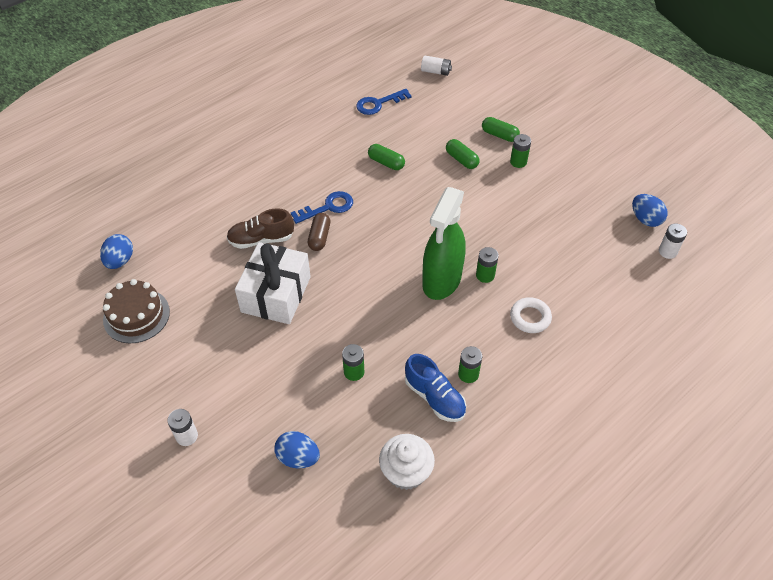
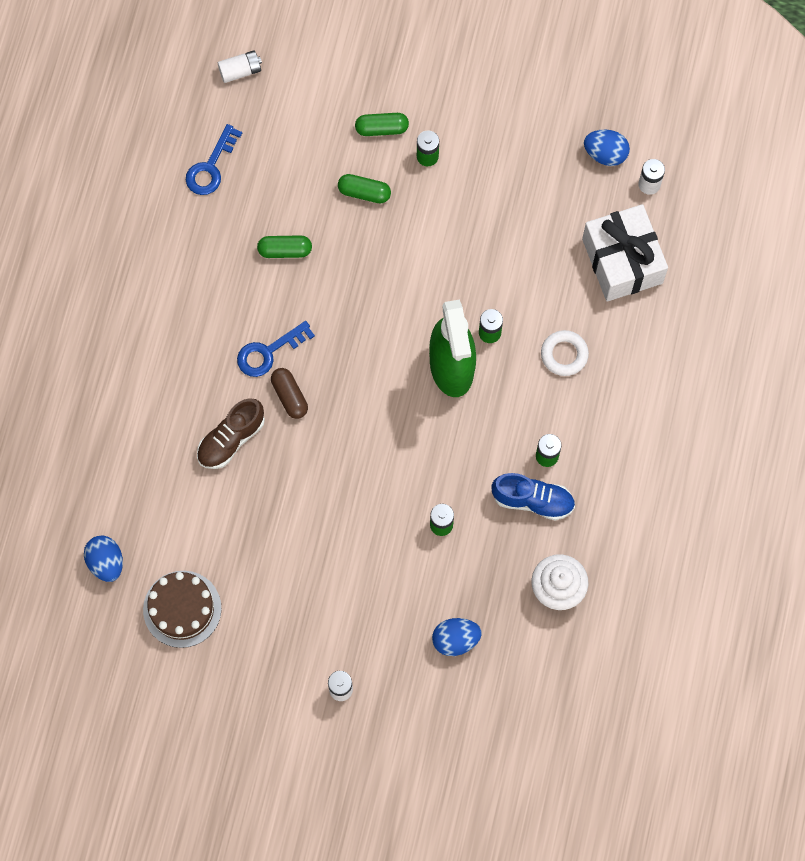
camera: 35 degrees left, 20 degrees up
white gift [235,242,311,324] -> white gift moved to [582,204,668,302]
blue key [291,191,353,224] -> blue key turned 150 degrees counterclockwise [237,321,315,377]

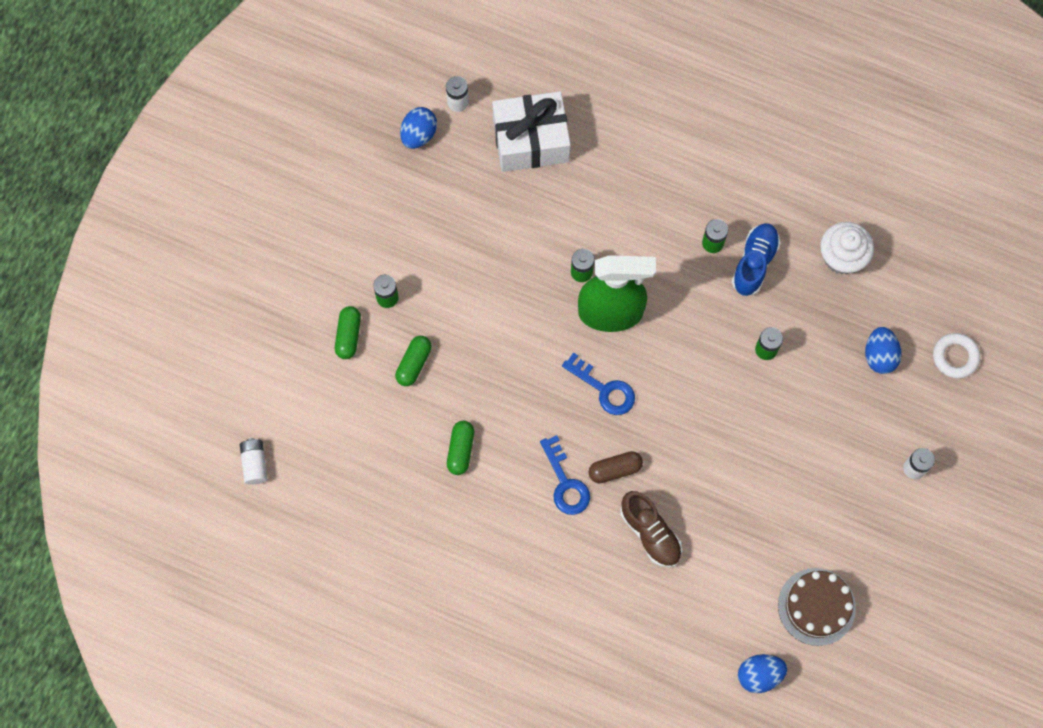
camera: 80 degrees left, 0 degrees up
blue key [186,124,242,195] -> blue key moved to [562,352,635,415]
white ring [541,330,589,376] -> white ring moved to [933,333,980,378]

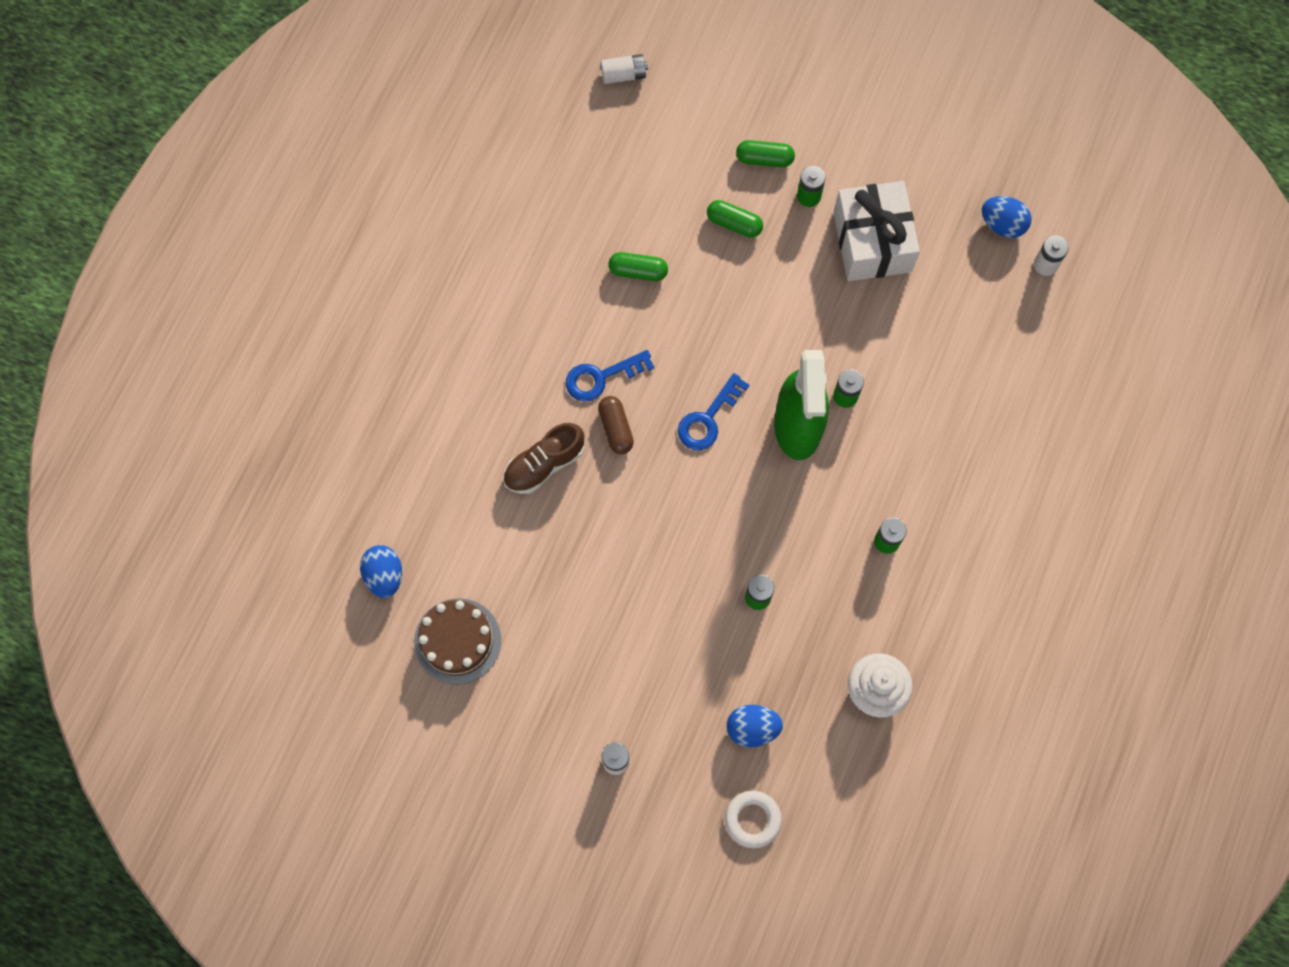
camera: 90 degrees right, 0 degrees up
white gift [492,91,571,172] -> white gift moved to [833,181,920,281]
blue shoe [732,223,780,296] -> none

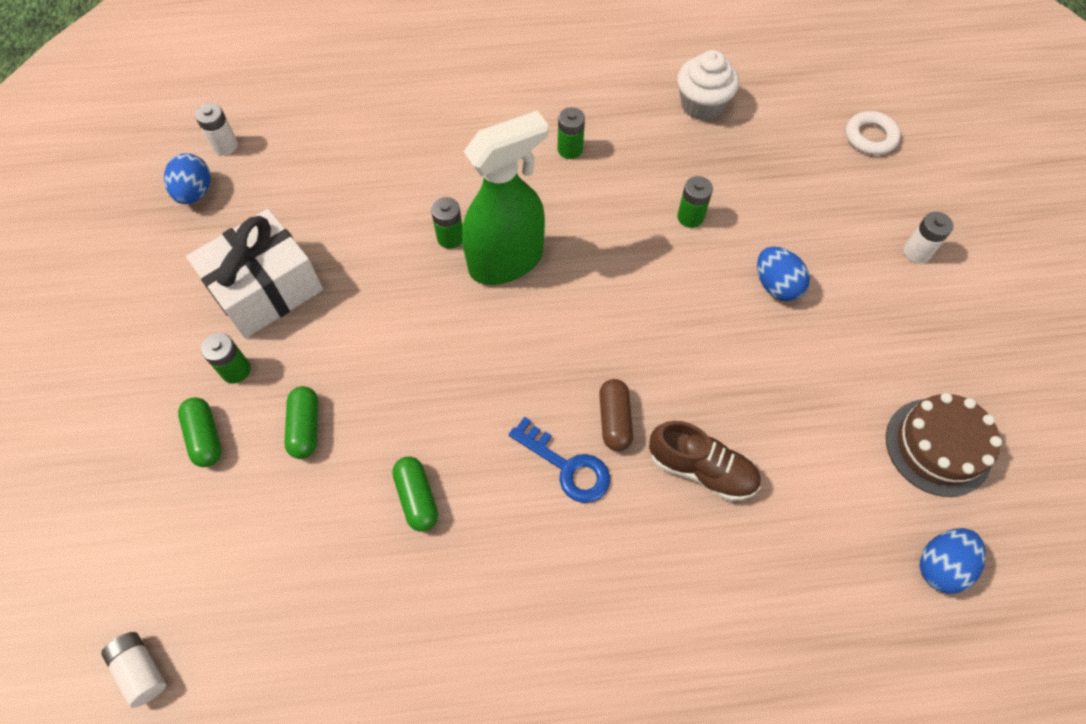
camera: 120 degrees left, 10 degrees down
brown capsule [598,396,634,454] -> brown capsule turned 45 degrees counterclockwise [599,379,633,451]
blue key [678,373,749,450] -> none
blue egg [726,705,783,747] -> blue egg moved to [757,247,810,301]

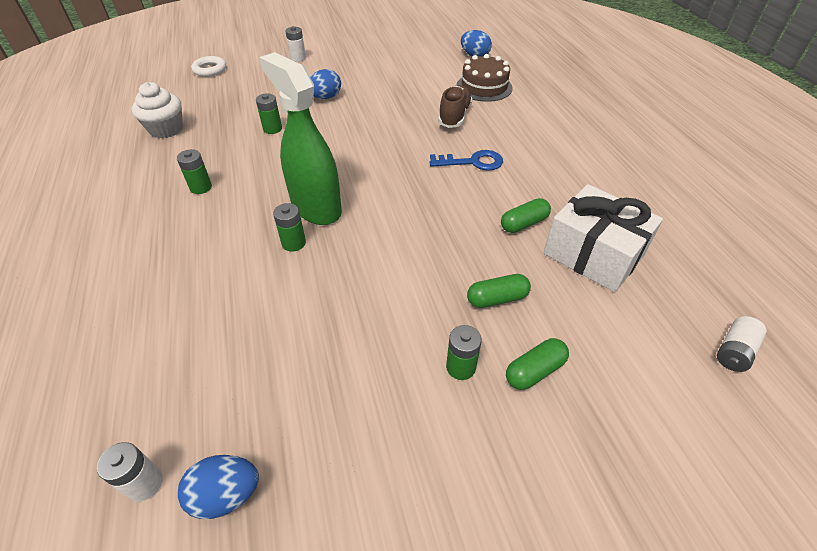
camera: 100 degrees left, 15 degrees down
white gift [186,209,323,338] -> white gift moved to [543,184,663,292]
blue key [509,417,610,503] -> blue key turned 60 degrees clockwise [429,150,503,171]
brown capsule [599,379,633,451] -> none
brown cake [886,393,1002,497] -> brown cake moved to [456,54,513,102]

